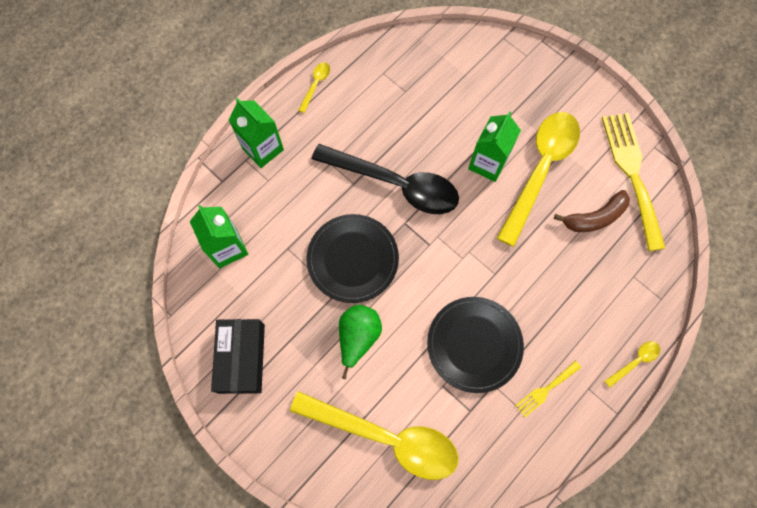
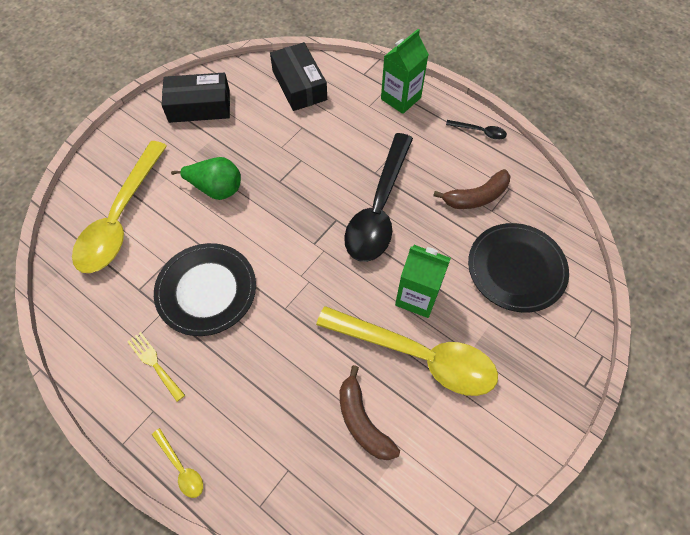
camera: 85 degrees right, 10 degrees down
green carton [190,205,248,268] -> black box [270,42,327,111]
yellow spoon [298,63,330,113] -> black spoon [446,120,507,140]
black plate [306,214,399,303] -> black plate moved to [468,223,569,312]
yellow fork [602,113,665,251] -> none
none -> brown banana [433,169,510,209]

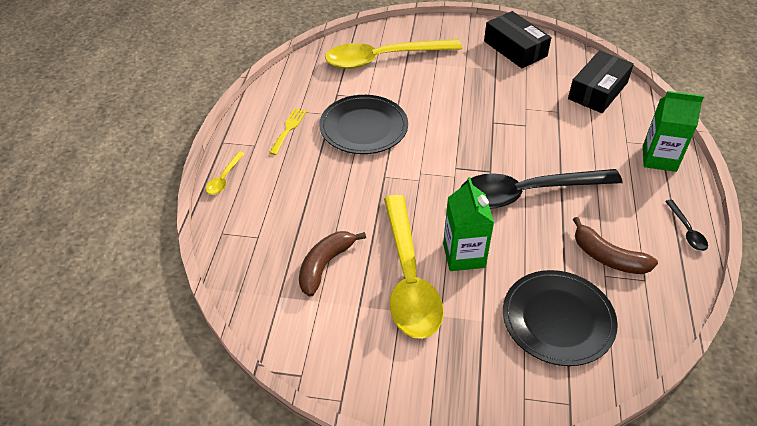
camera: 60 degrees right, 15 degrees down
green pear [171,157,241,200] -> none

